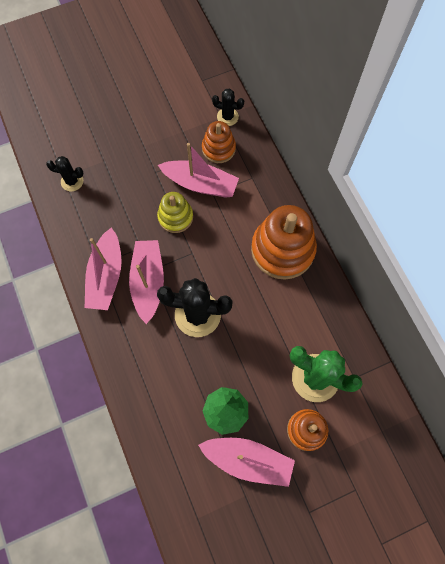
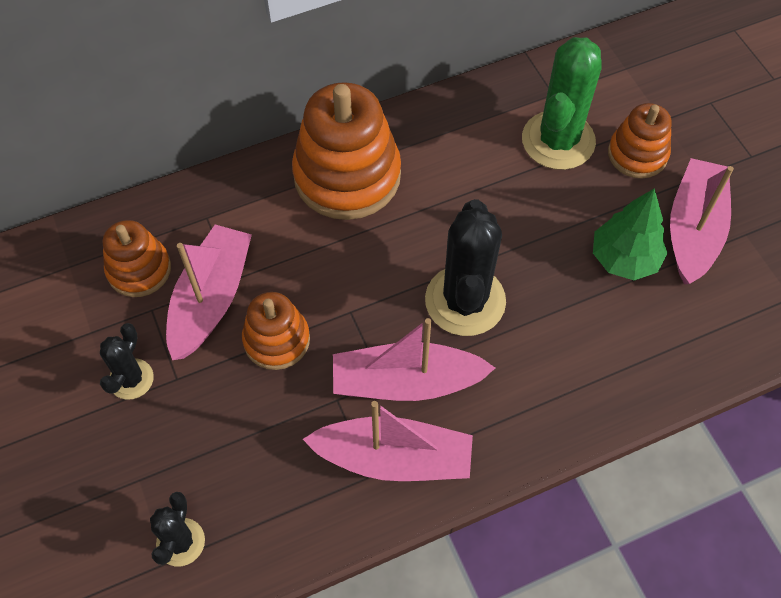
camera: 90 degrees left, 10 degrees down
yellow stacking toy [157,192,193,233] -> orange stacking toy [242,292,310,370]
black cactus [212,88,244,126] -> black cactus moved to [100,323,154,400]

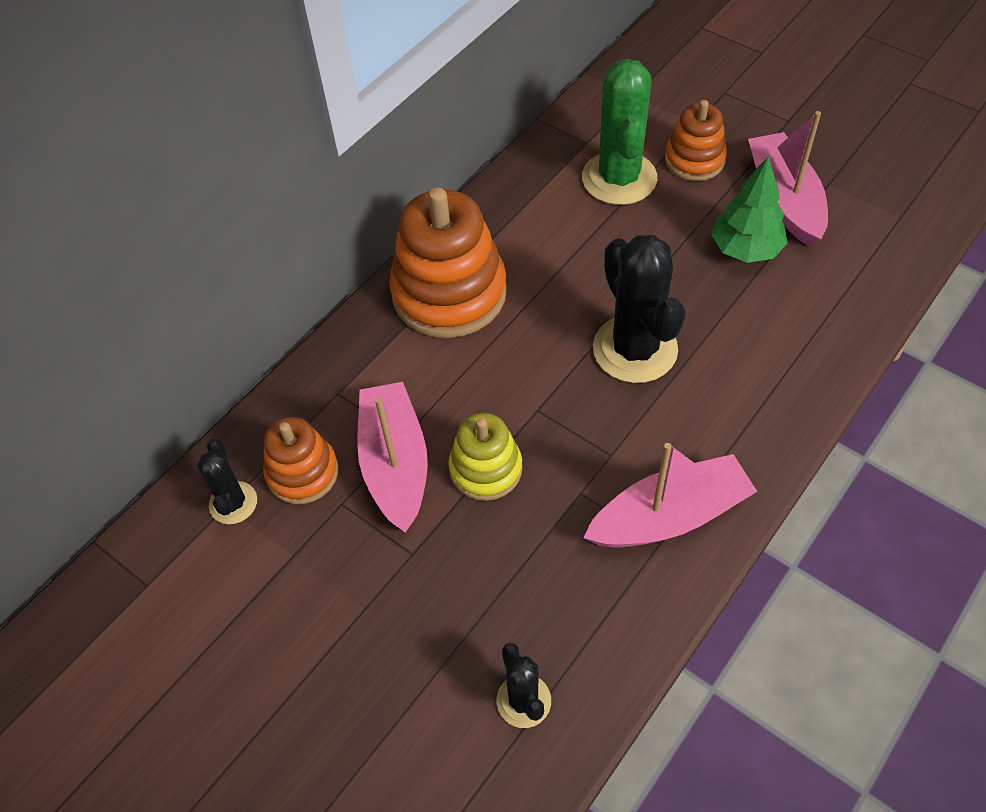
camera: 25 degrees left, 5 degrees down
black cactus [100,323,154,400] -> black cactus moved to [197,438,257,524]
orange stacking toy [242,292,310,370] -> yellow stacking toy [448,413,522,501]
pink boat [333,318,495,401] -> none

